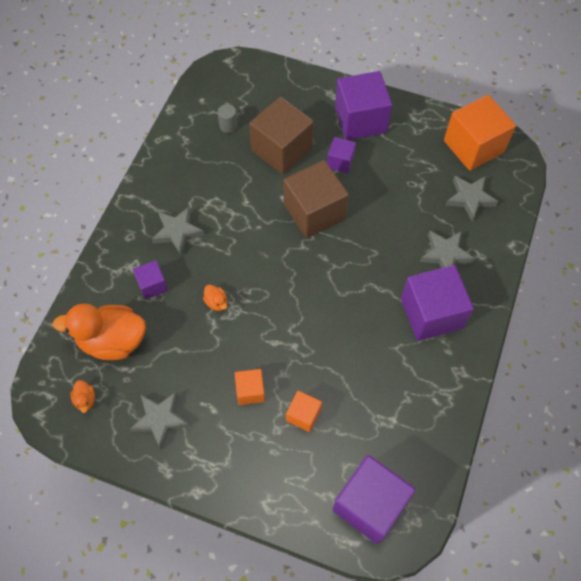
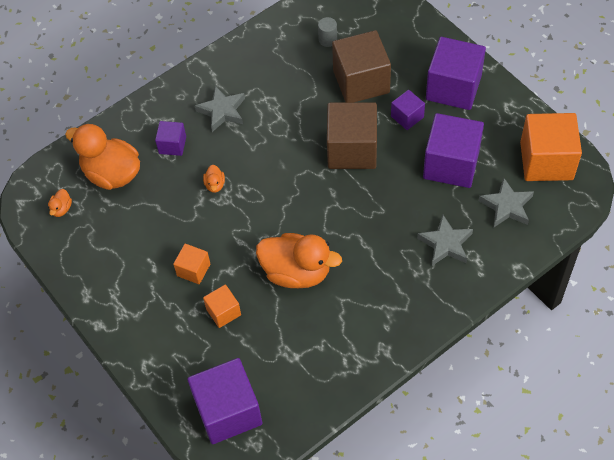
camera: 35 degrees right, 5 degrees down
grey star [130,391,190,450] -> none
purple cube [401,265,474,341] -> purple cube moved to [423,113,484,188]
none -> orange duck [256,233,342,288]

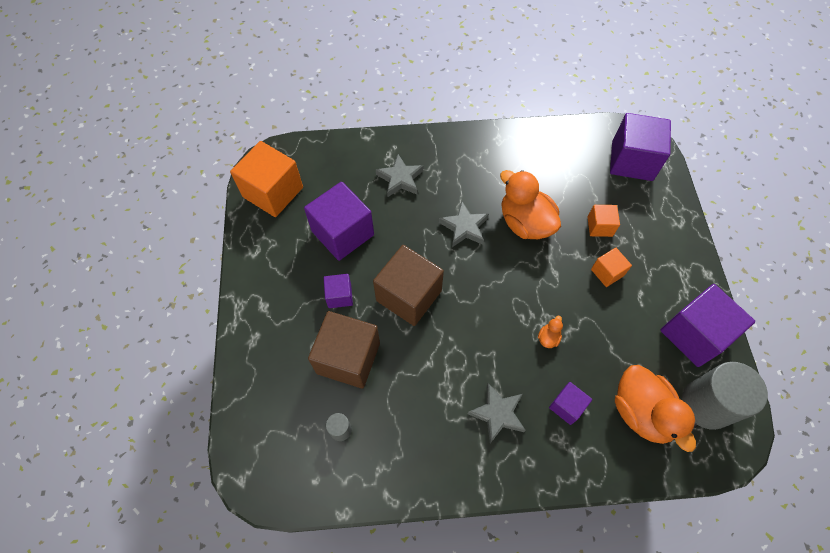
camera: 150 degrees left, 5 degrees up
orange duck [48,189,72,217] -> grey cylinder [682,362,768,430]
purple cube [426,37,486,110] -> purple cube moved to [660,284,755,367]
grey star [479,177,534,227] -> grey star moved to [439,201,489,247]

